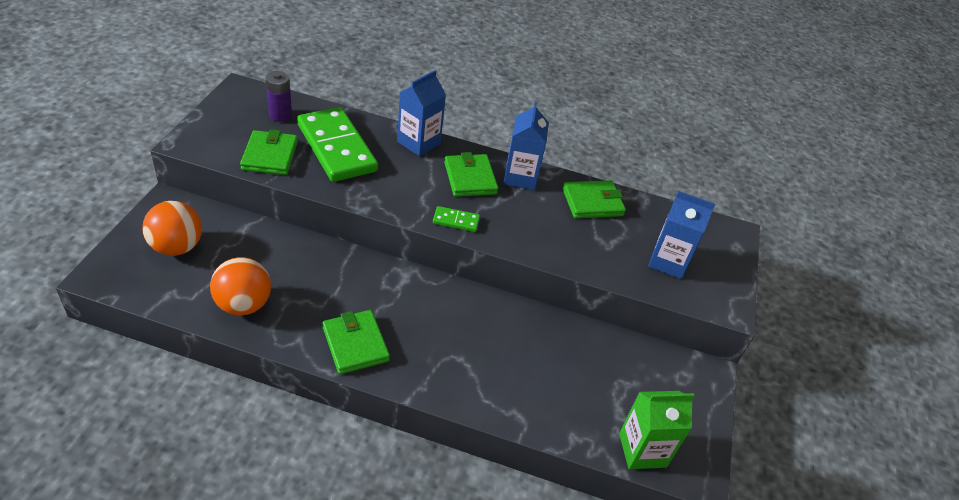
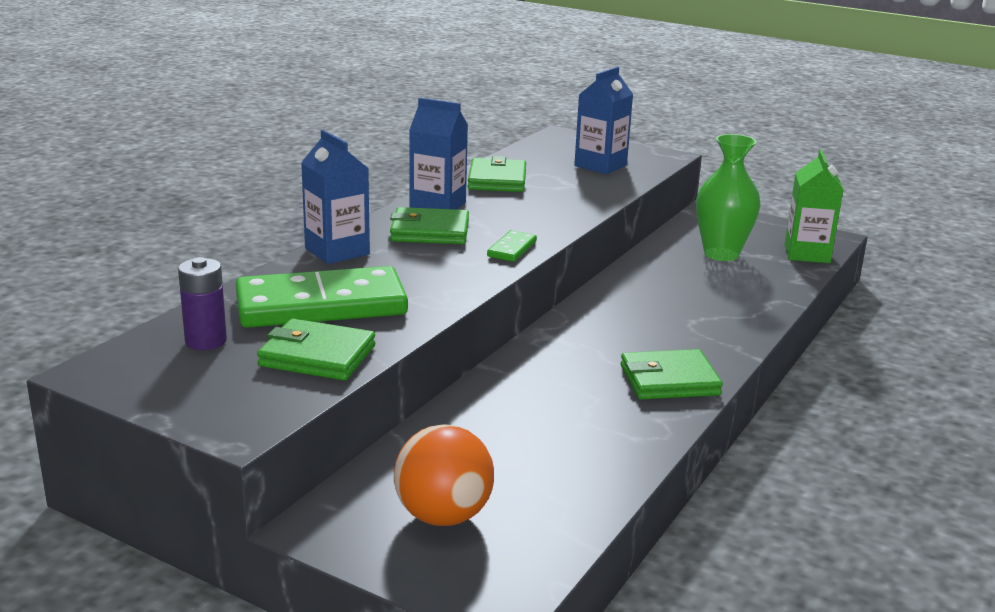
camera: 70 degrees left, 20 degrees down
orange ball [210,257,271,316] -> none
none -> green vase [696,134,761,261]

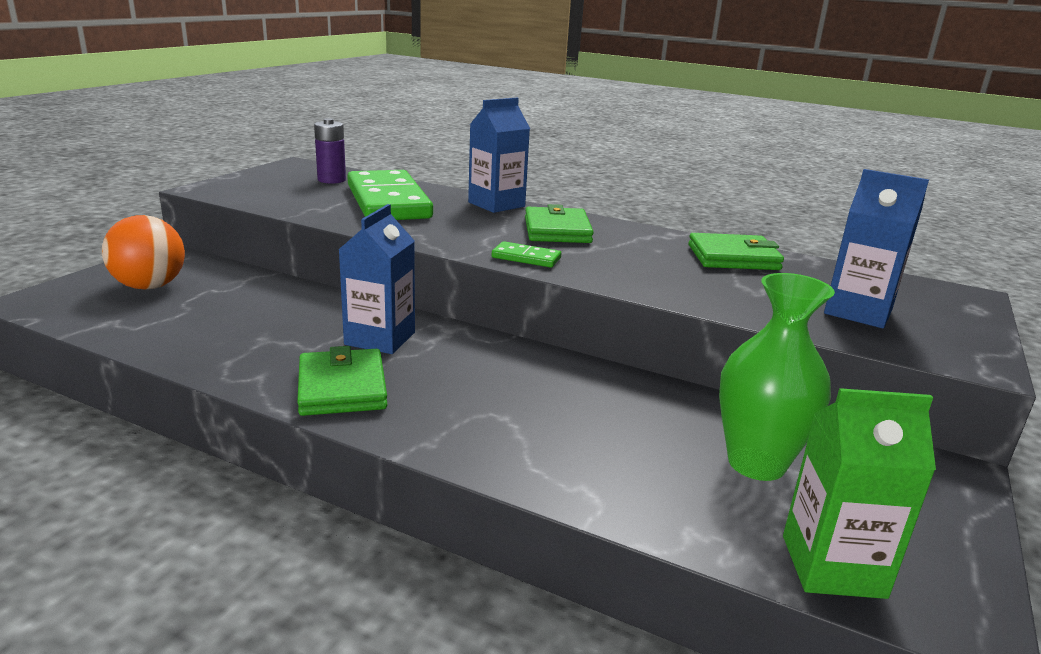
camera: 85 degrees right, 0 degrees up
green wallet [257,319,375,380] -> none
blue carton [409,98,468,209] -> blue carton moved to [338,204,415,354]

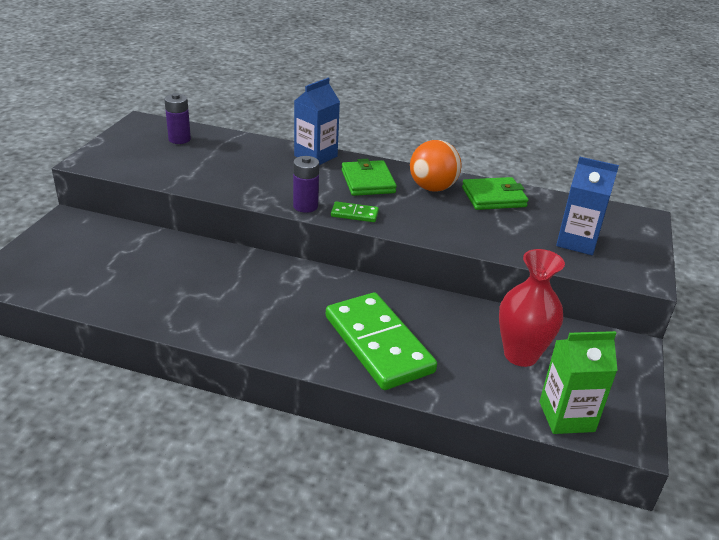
camera: 10 degrees left, 10 degrees up
orange ball [102,215,185,290] -> orange ball moved to [410,140,461,192]
green wallet [297,346,388,416] -> none
blue carton [338,204,415,354] -> none
green domino [347,170,433,220] -> green domino moved to [326,293,437,390]
green vase [719,273,835,481] -> red vase [499,249,565,367]
none -> purple battery [293,156,319,213]

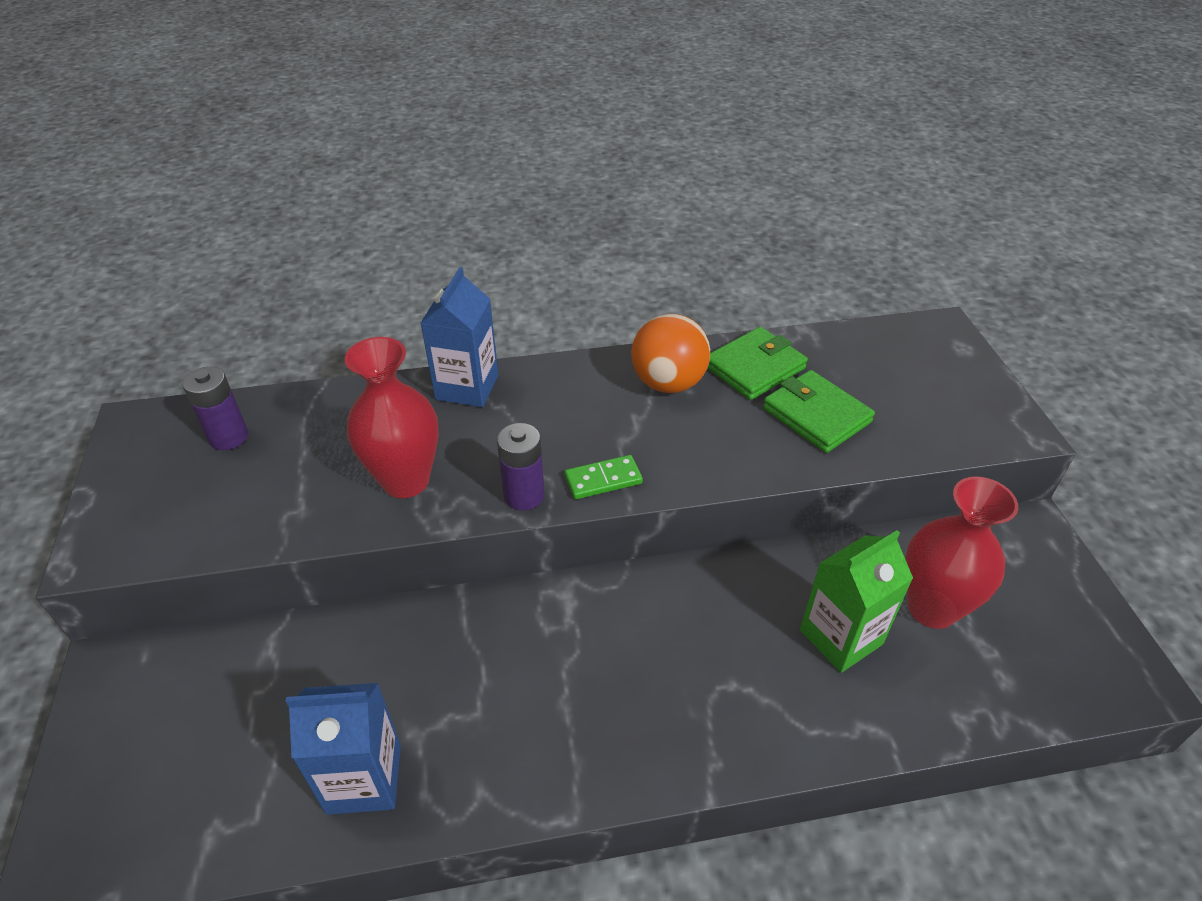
camera: 25 degrees left, 10 degrees up
green domino [326,293,437,390] -> none
green wallet [342,159,397,196] -> green wallet moved to [763,370,875,453]
green carton [539,331,618,434] -> green carton moved to [800,530,913,673]
blue carton [556,157,619,255] -> blue carton moved to [286,683,401,815]
none -> red vase [345,337,439,498]

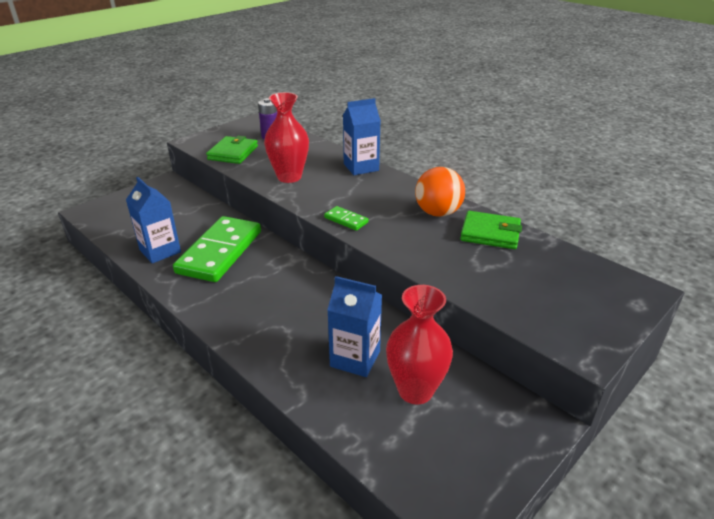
camera: 55 degrees right, 10 degrees down
purple battery [497,423,545,510] -> none
green wallet [763,370,875,453] -> green wallet moved to [206,136,258,164]
green carton [800,530,913,673] -> blue carton [327,276,382,377]
none -> green domino [173,216,261,282]

